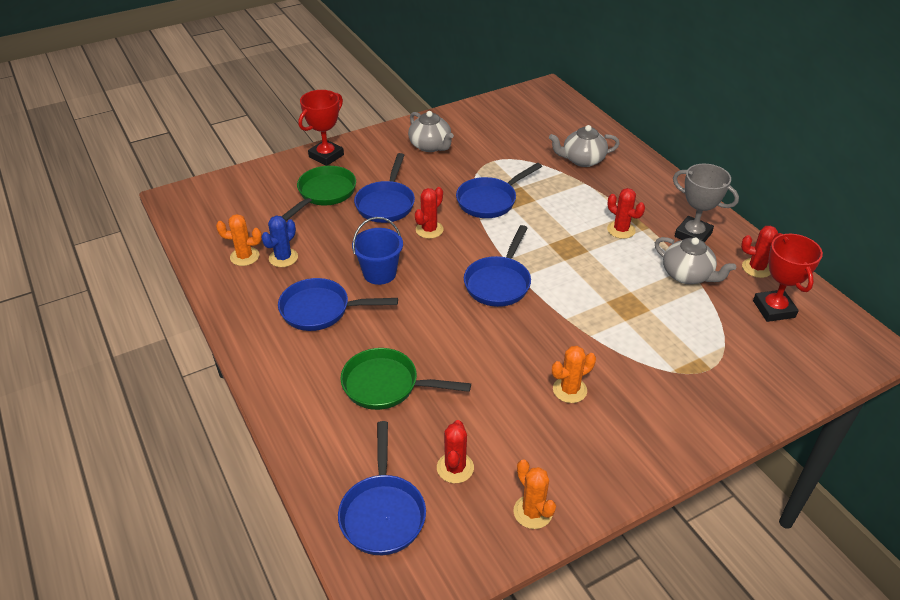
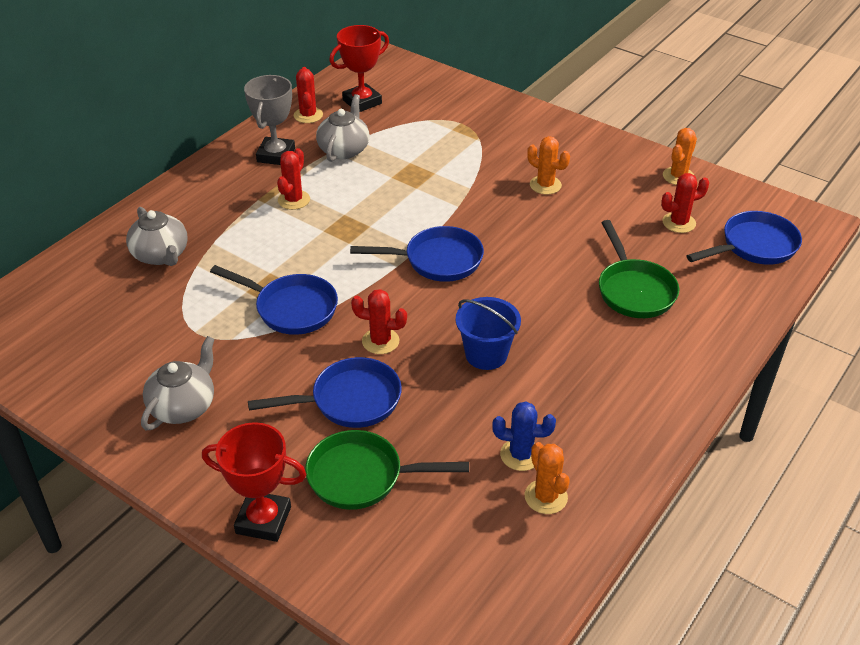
camera: 115 degrees left, 0 degrees up
blue pan [278,278,398,331] -> none

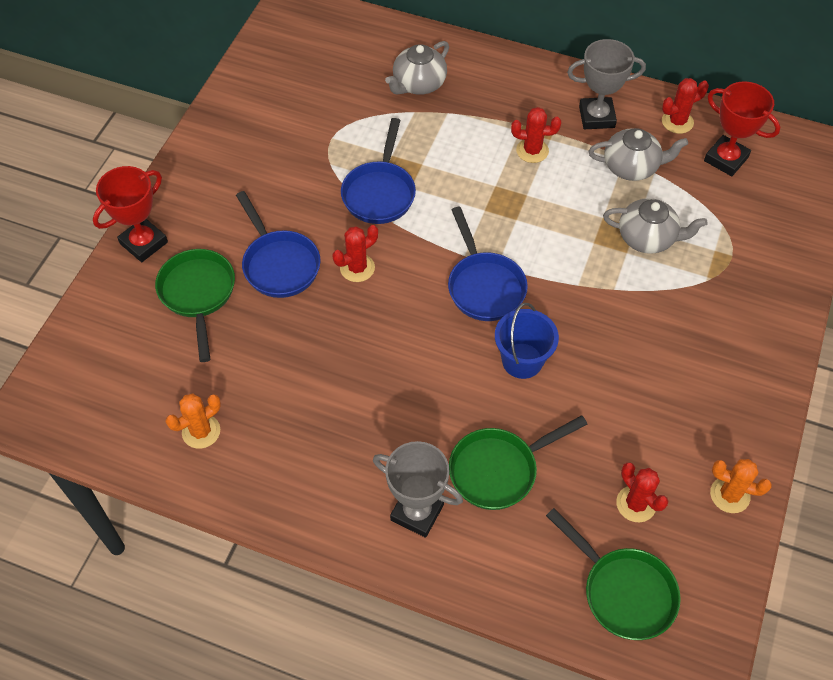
camera: 75 degrees right, 15 degrees up
grey teapot [141,336,215,430] -> grey teapot moved to [603,198,708,254]
red trophy [202,422,307,542] -> red trophy turned 45 degrees clockwise [93,166,168,262]
red cactus [351,289,407,354] -> red cactus turned 60 degrees clockwise [333,225,378,282]
blue bucket [456,297,521,370] -> blue bucket moved to [495,303,559,379]
blue cactus [492,402,556,471] -> none
orange cactus [527,136,570,194] -> none
blue pan [686,211,802,265] -> green pan [546,508,681,640]
none -> grey trophy [373,441,463,538]

